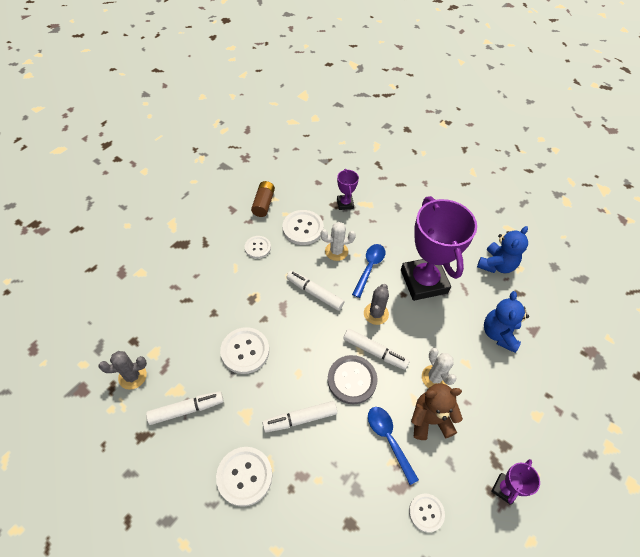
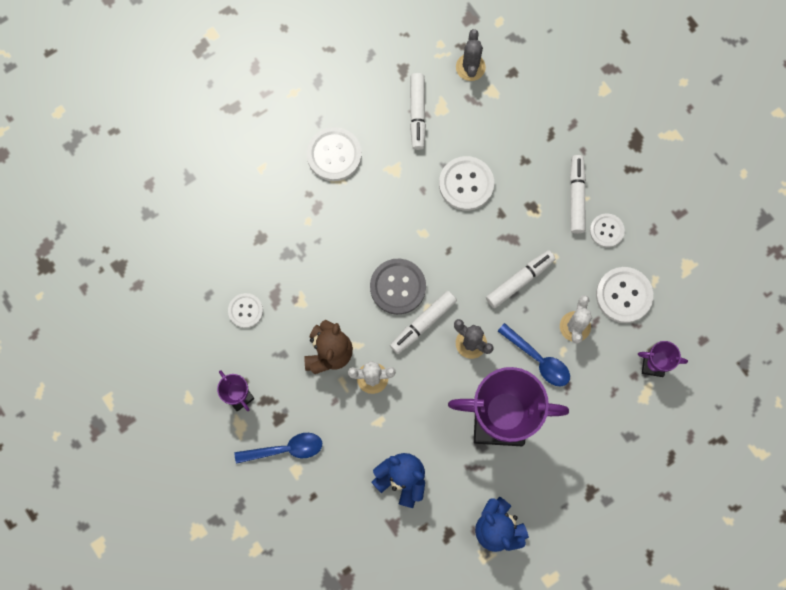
camera: 110 degrees right, 20 degrees up
brown battery [251,181,275,217] -> none
white marker [262,401,337,433] -> white marker moved to [570,155,586,234]
blue spoon [368,407,419,485] -> blue spoon moved to [234,433,322,464]

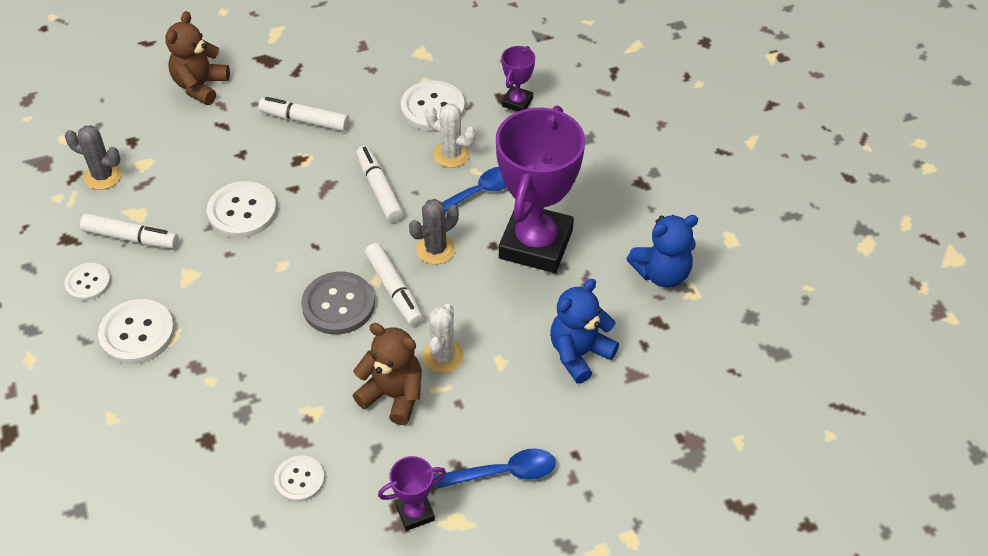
camera: 75 degrees left, 25 degrees down
blue spoon [234,433,322,464] -> blue spoon turned 75 degrees clockwise [434,448,556,489]
white button [590,213,625,248] -> white button moved to [64,263,111,301]
none -> brown teddy bear [165,11,230,105]

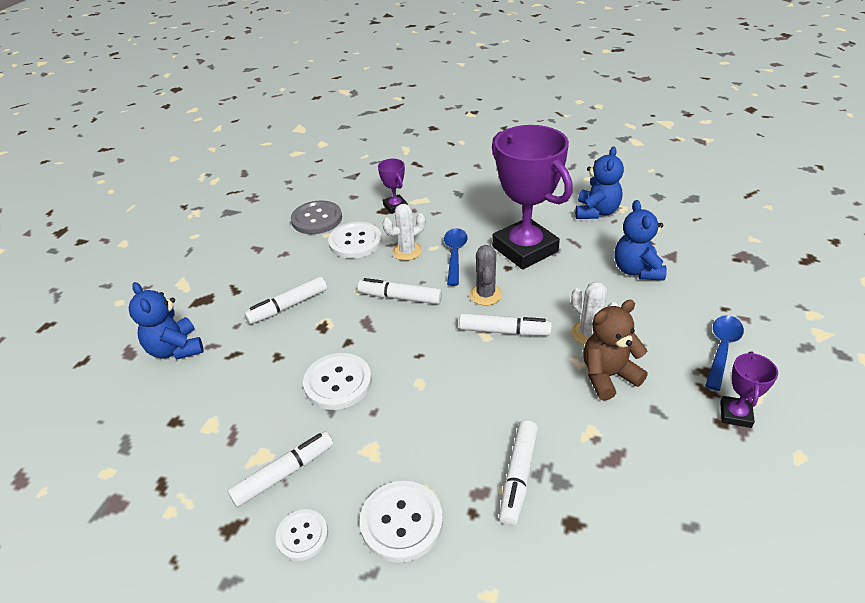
camera: 50 degrees left, 10 degrees down
grey cactus [65,125,122,190] -> none
brown teddy bear [165,11,230,105] -> blue teddy bear [129,282,204,360]
white button [274,456,325,502] -> none
grey button [301,272,375,335] -> grey button moved to [291,201,342,234]
none -> white marker [499,420,538,526]

